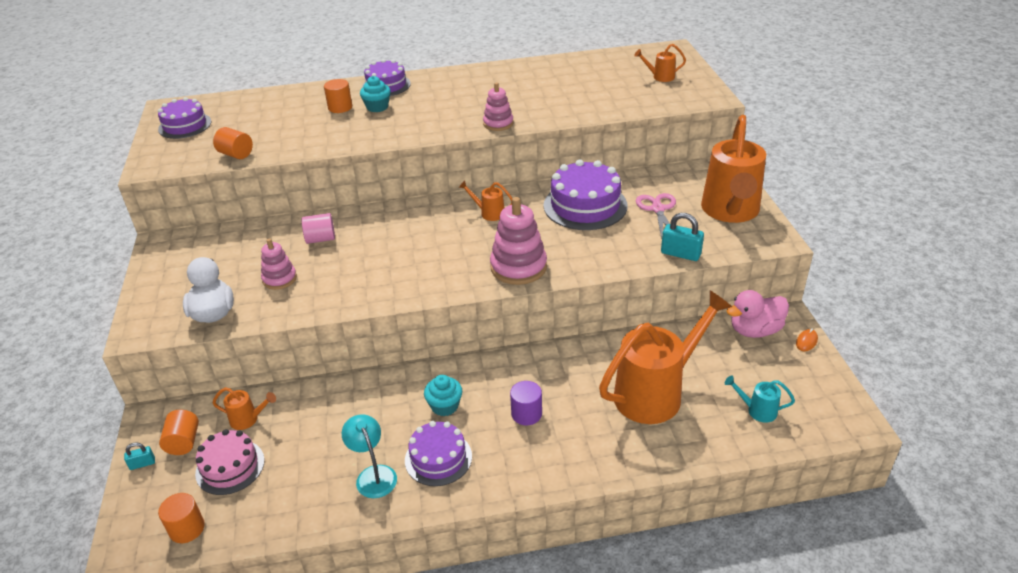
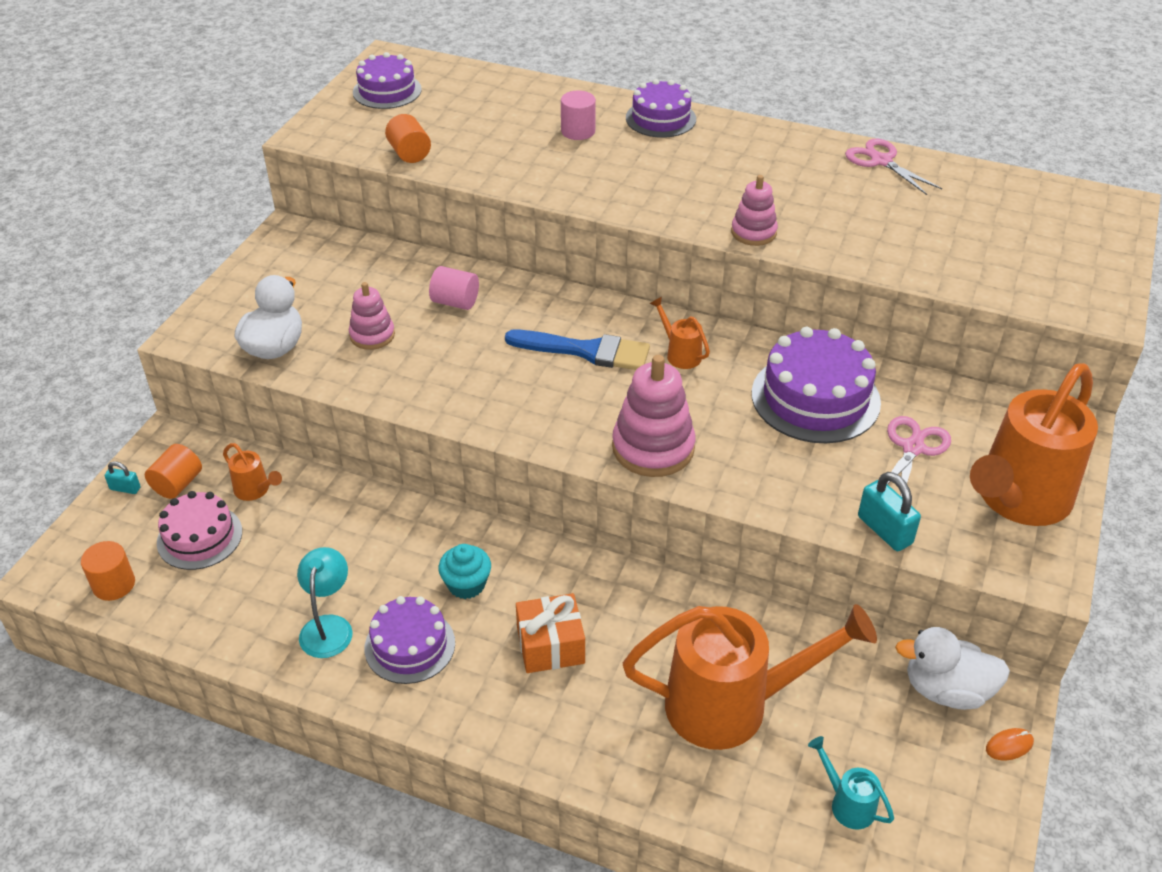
camera: 30 degrees right, 5 degrees up
orange cylinder [324,79,352,113] -> pink cylinder [561,91,596,140]
turquoise cupcake [360,76,391,112] -> none
purple cylinder [510,381,542,425] -> orange gift [516,593,585,673]
orange watering can [634,44,686,82] -> none
pink duck [727,290,789,338] -> white duck [895,627,1010,710]
none -> blue brush [505,330,650,370]
none -> pink scissors [845,138,942,195]

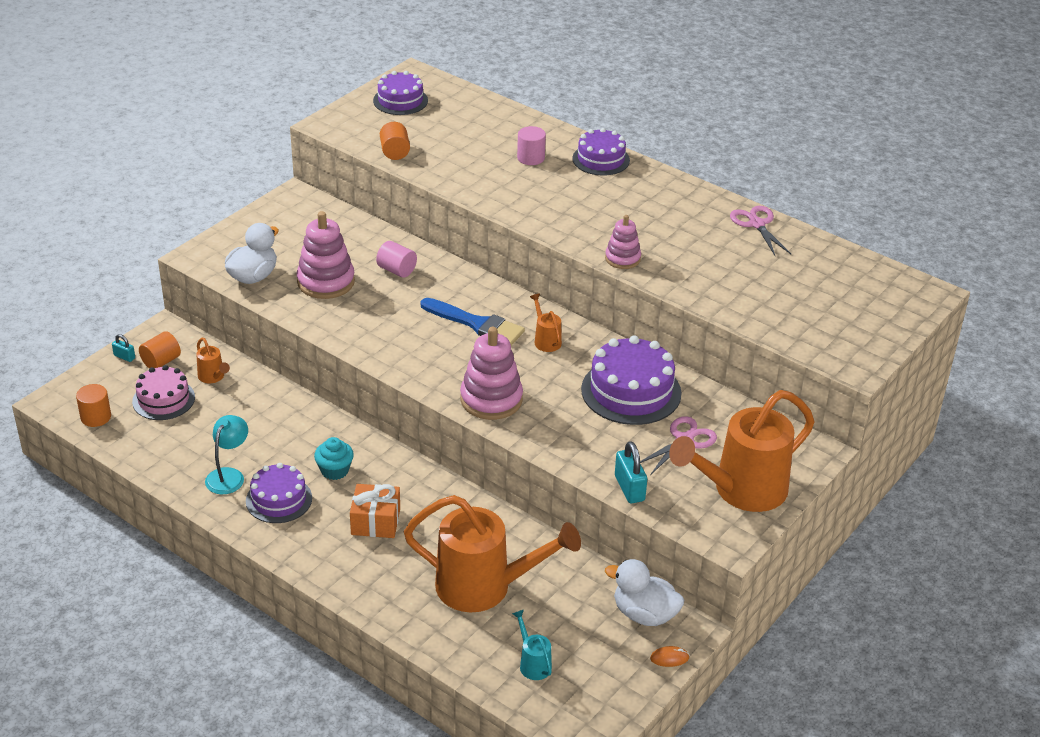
camera: 15 degrees right, 5 degrees down
pink stacking toy [349,282,395,350] -> pink stacking toy [297,211,355,299], size x1.67

